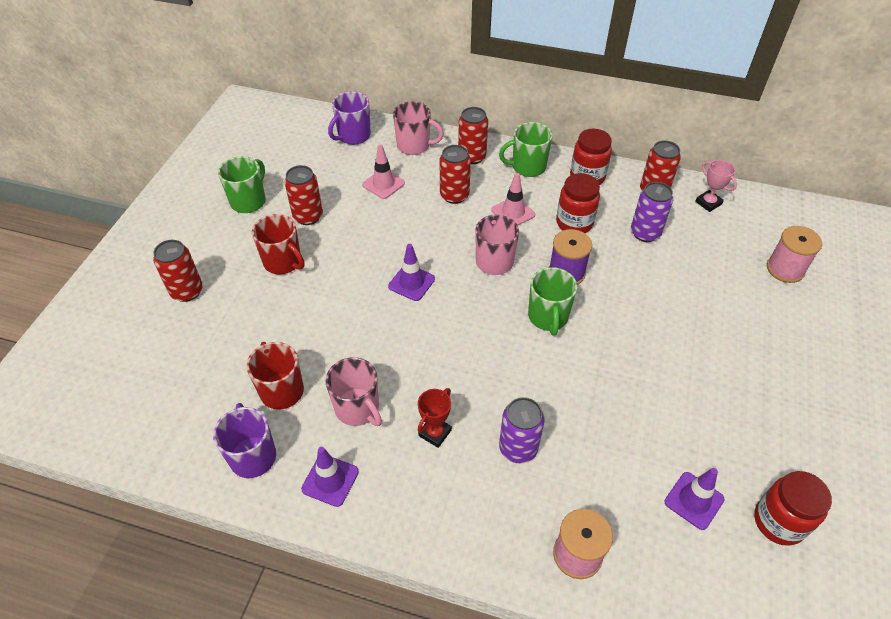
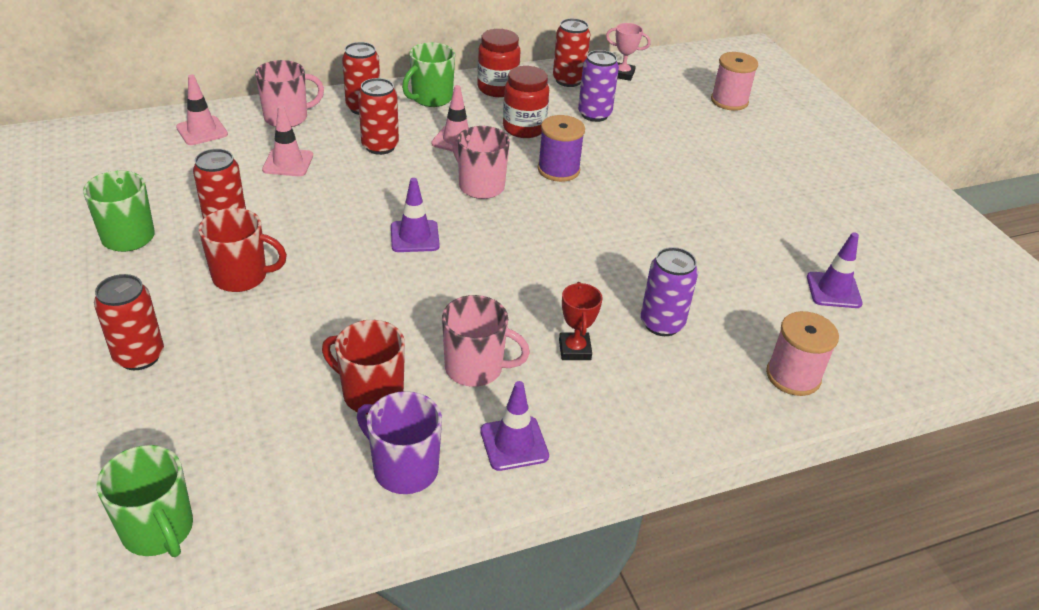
camera: 40 degrees left, 10 degrees down
purple mug [328,92,371,145] -> pink traffic cone [176,75,228,145]
green mug [528,267,577,336] -> green mug moved to [96,445,193,557]
red jar [754,471,832,546] -> none

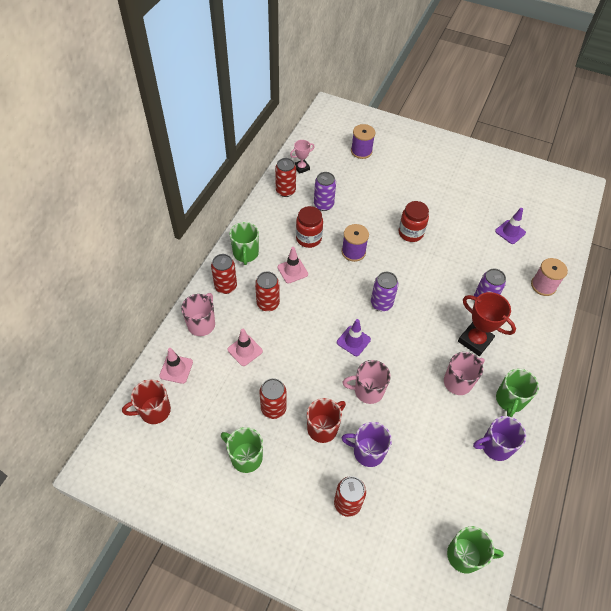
camera: 45 degrees left, 15 degrees up
red mug [322,320,405,415] -> red mug moved to [122,379,171,424]
pink mug [452,126,510,199] -> pink mug moved to [343,360,391,404]
red jar [477,29,521,97] -> red jar moved to [399,201,429,242]
purple traffic cone [480,381,549,471] -> green mug [496,369,539,417]
red trophy [559,282,603,360] -> red trophy [458,292,516,356], size x1.73
pink spool [711,52,758,111] -> purple spool [351,124,375,159]
none -> purple mug [342,422,392,467]
none -> purple can [371,272,399,311]

